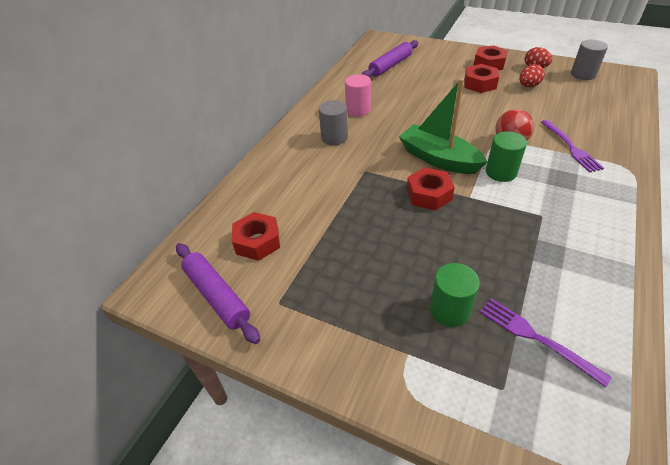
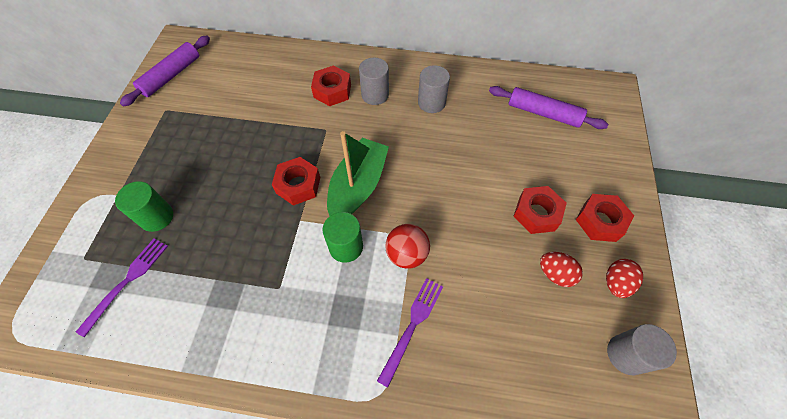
camera: 70 degrees right, 15 degrees up
red nut [232,212,280,261] -> red nut moved to [311,65,351,106]
pink cylinder [345,74,371,117] -> grey cylinder [418,65,450,113]
purple fork [541,120,604,173] -> purple fork turned 150 degrees clockwise [377,278,443,388]

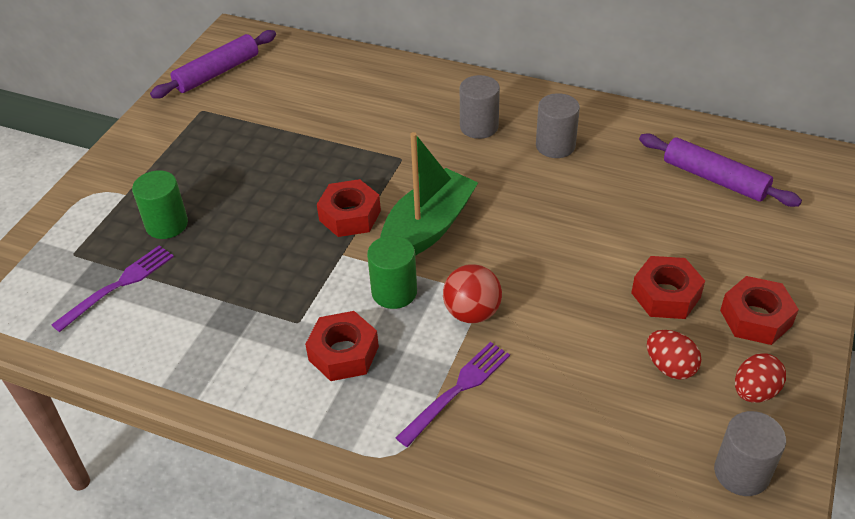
camera: 15 degrees right, 15 degrees down
red nut [311,65,351,106] -> red nut moved to [305,311,379,381]

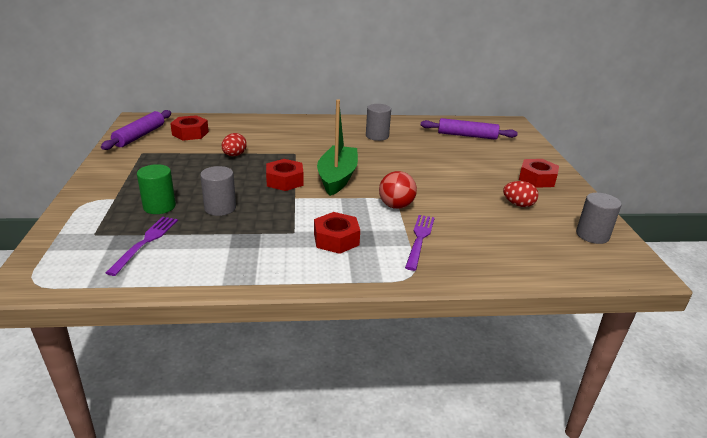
camera: 30 degrees left, 15 degrees down
green cylinder [367,235,417,309] -> none
grey cylinder [460,75,500,139] -> grey cylinder moved to [200,166,236,216]
red nut [631,256,705,319] -> red nut moved to [170,115,209,141]
red egg [735,353,786,402] -> red egg moved to [222,133,247,156]

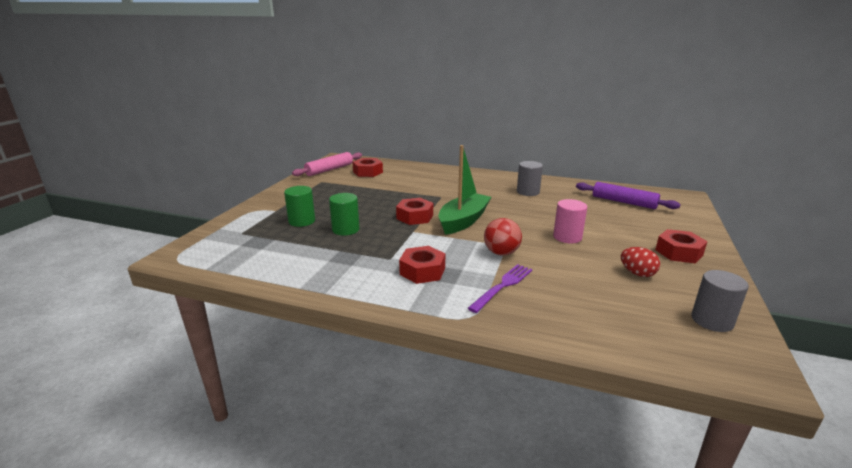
camera: 25 degrees right, 5 degrees down
purple rolling pin [101,110,171,150] -> pink rolling pin [292,152,362,176]
purple fork [106,217,178,276] -> none
grey cylinder [200,166,236,216] -> green cylinder [329,193,360,236]
red egg [222,133,247,156] -> none
none -> pink cylinder [553,199,587,244]

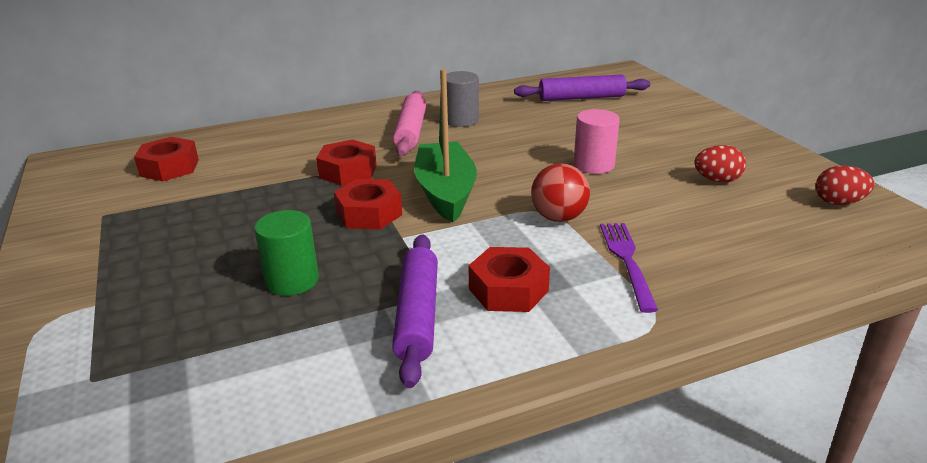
camera: 40 degrees left, 5 degrees up
green cylinder [284,186,315,227] -> none
pink rolling pin [292,152,362,176] -> pink rolling pin moved to [393,90,426,156]
red nut [655,229,708,263] -> red nut moved to [316,139,377,186]
grey cylinder [691,270,749,332] -> red egg [815,165,875,205]
none -> purple rolling pin [392,235,438,388]

